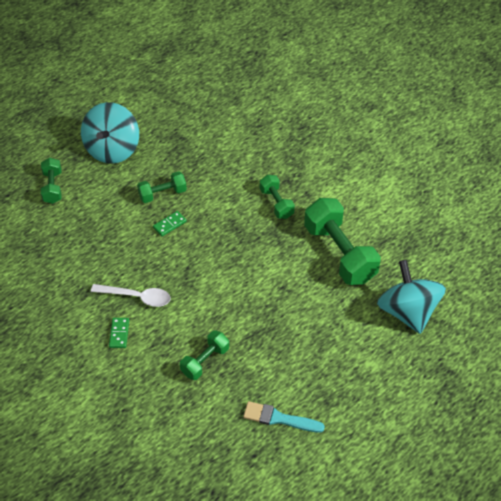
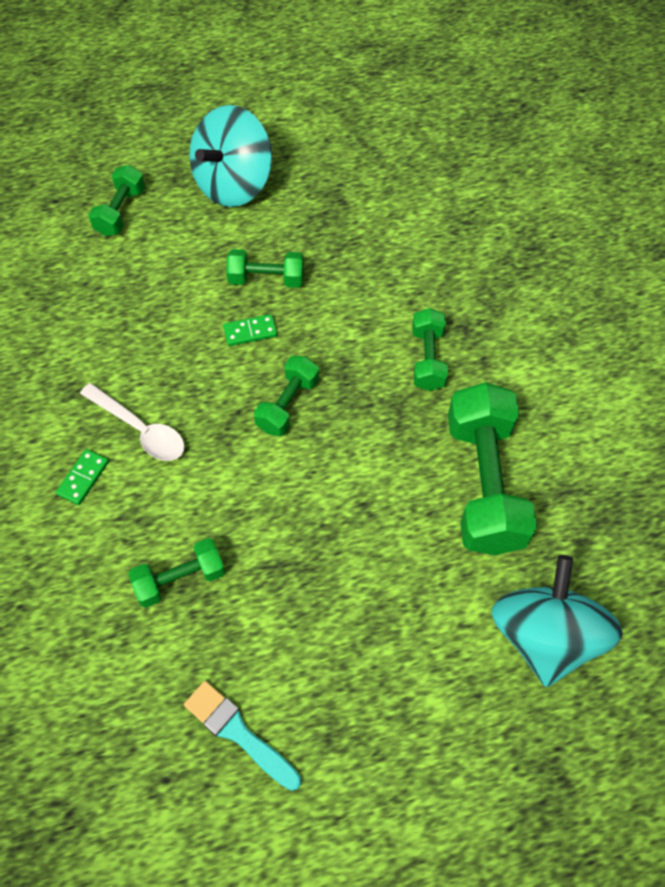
camera: 25 degrees right, 10 degrees up
none -> green dumbbell [254,356,319,436]

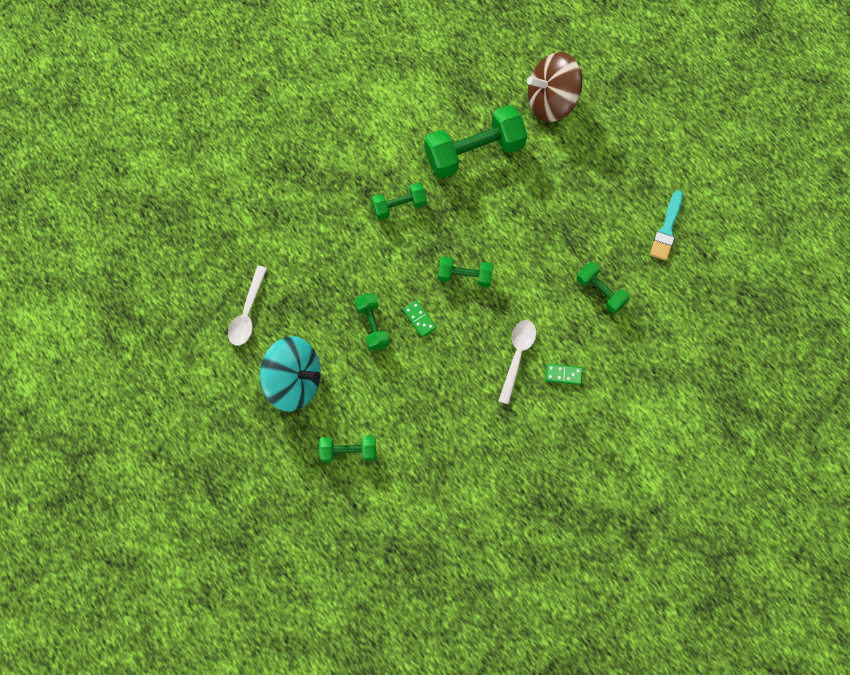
camera: 110 degrees left, 10 degrees up
turquoise spinning top [492,555,623,687] -> brown spinning top [527,52,582,122]
none -> white spoon [228,266,267,346]

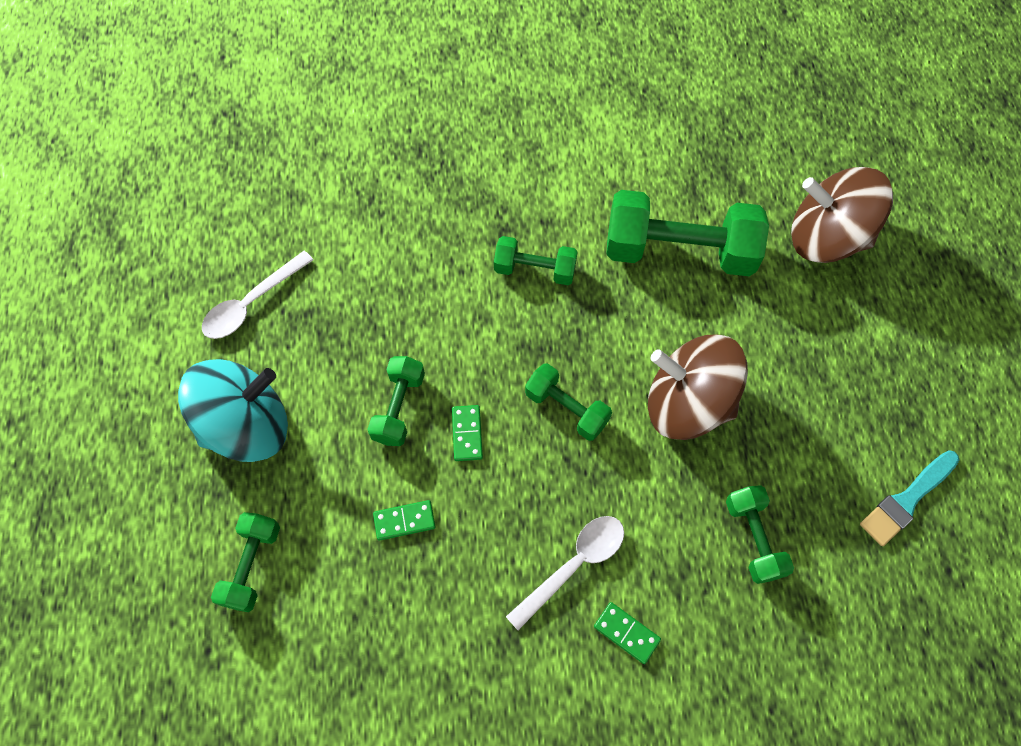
camera: 30 degrees right, 5 degrees down
turquoise spinning top [260,336,321,412] -> turquoise spinning top turned 75 degrees counterclockwise [178,359,288,462]
green dumbbell [319,436,376,462] -> green dumbbell turned 75 degrees clockwise [211,512,280,612]
none -> green domino [373,500,436,541]
none -> brown spinning top [648,335,748,440]

